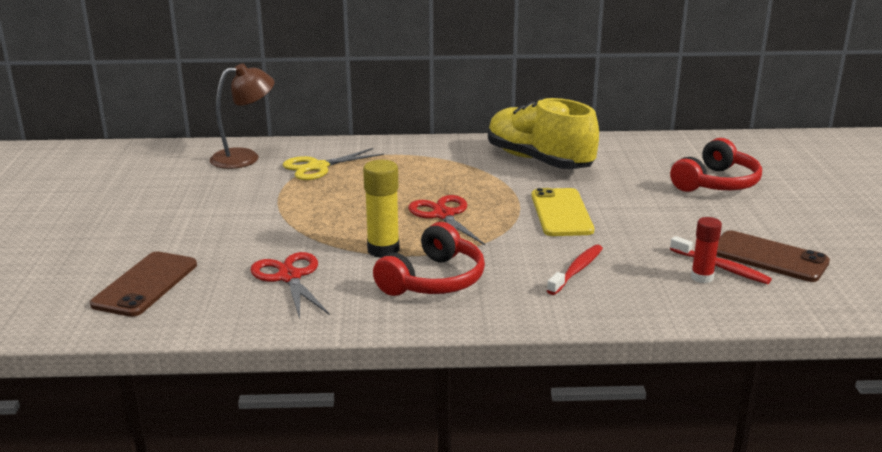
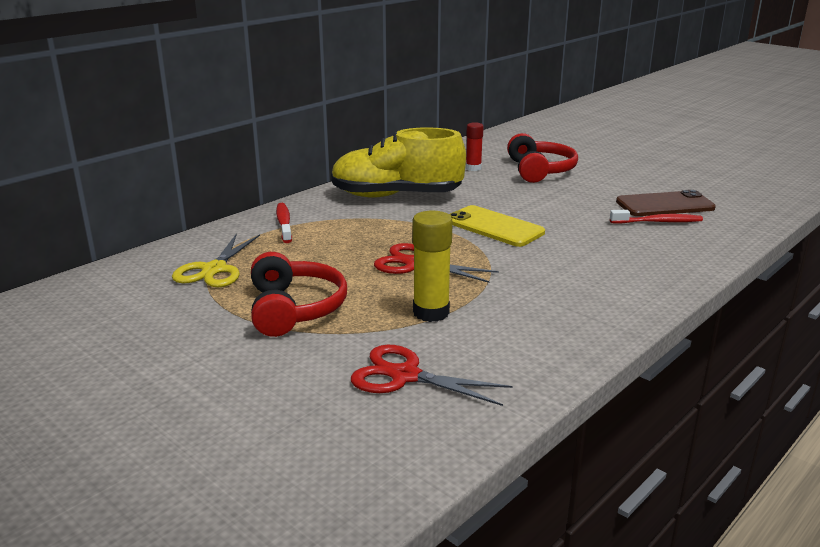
camera: 45 degrees left, 0 degrees up
brown phone [90,252,197,317] -> none
brown lamp [210,63,275,169] -> none
red headphones [373,222,485,296] -> red headphones moved to [251,252,347,337]
red toothbrush [547,245,603,295] -> red toothbrush moved to [276,203,292,243]
red glue stick [691,217,722,283] -> red glue stick moved to [466,122,484,171]

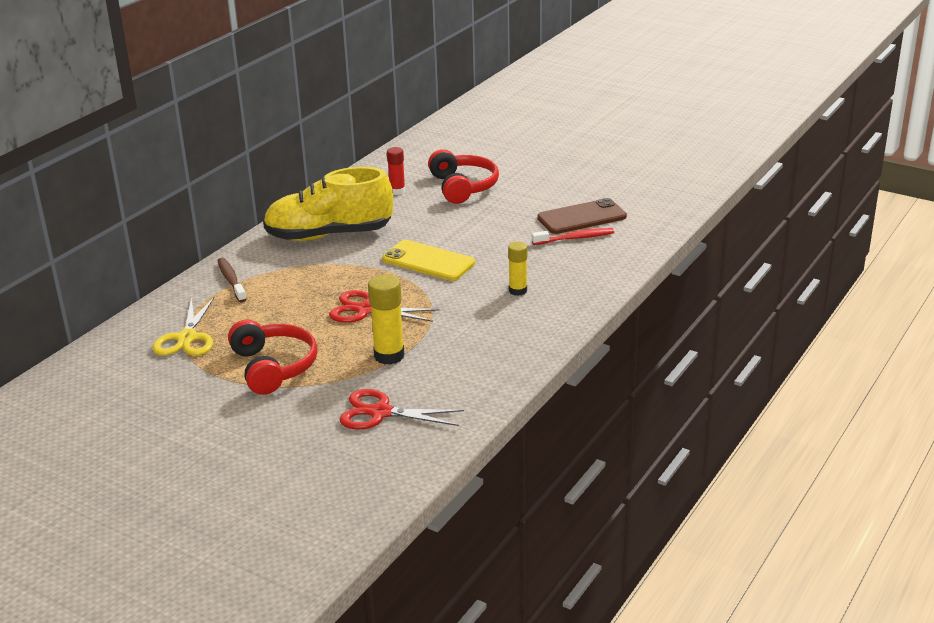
camera: 10 degrees left, 5 degrees up
red toothbrush [276,203,292,243] -> brown toothbrush [218,258,247,303]
none -> yellow glue stick [508,241,527,296]

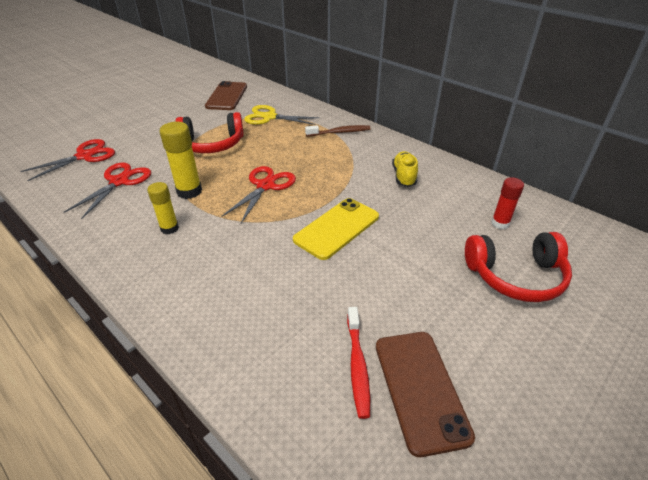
camera: 100 degrees right, 10 degrees up
yellow shoe [263,167,393,241] -> yellow shoe [392,151,418,187], size x0.46
yellow glue stick [508,241,527,296] -> yellow glue stick moved to [147,182,179,234]
none -> red scissors [20,139,115,181]
none -> brown phone [205,81,247,110]

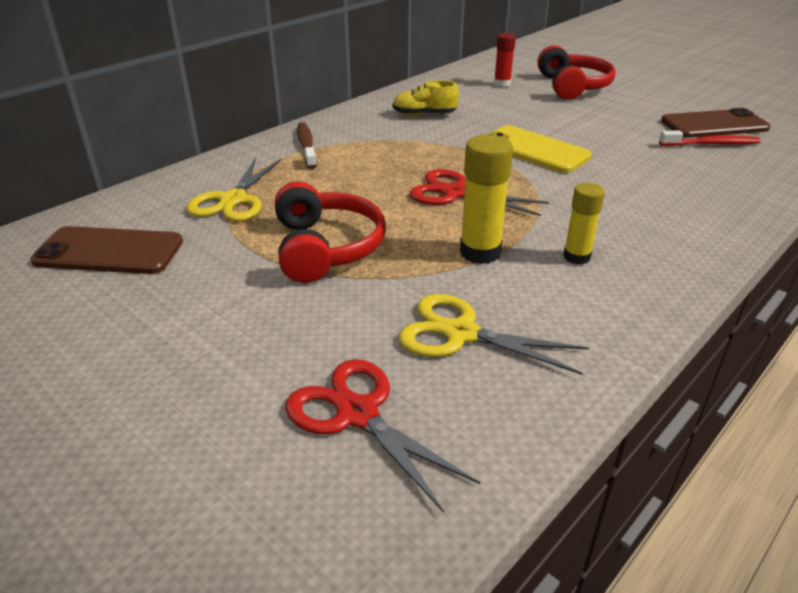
camera: 90 degrees left, 5 degrees down
red scissors [64,162,151,219] -> yellow scissors [399,294,589,375]

